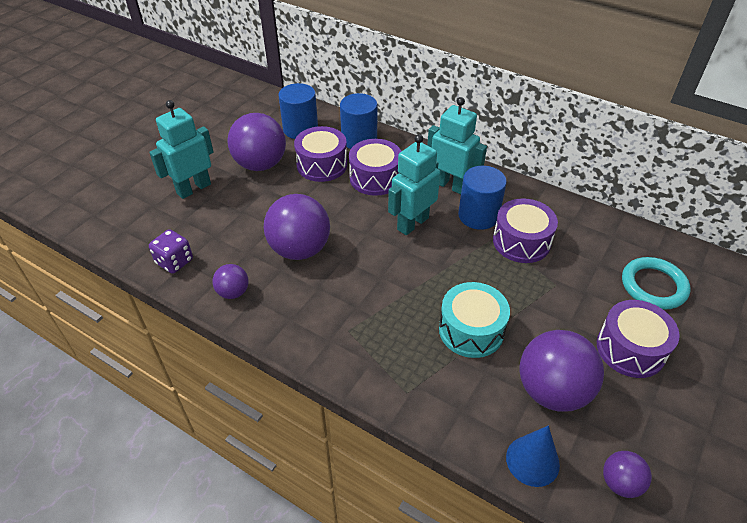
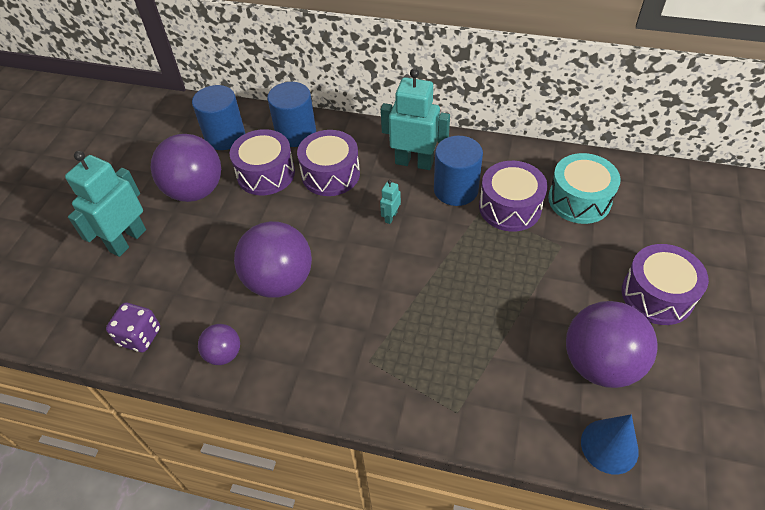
camera: 15 degrees left, 5 degrees up
turquoise robot [388,134,440,235] -> turquoise robot [380,180,401,224], size x0.44
turquoise drum [439,282,510,358] -> turquoise drum moved to [548,153,621,224]
purple ball [603,451,652,498] -> none
turquoise ring [622,257,690,310] -> none

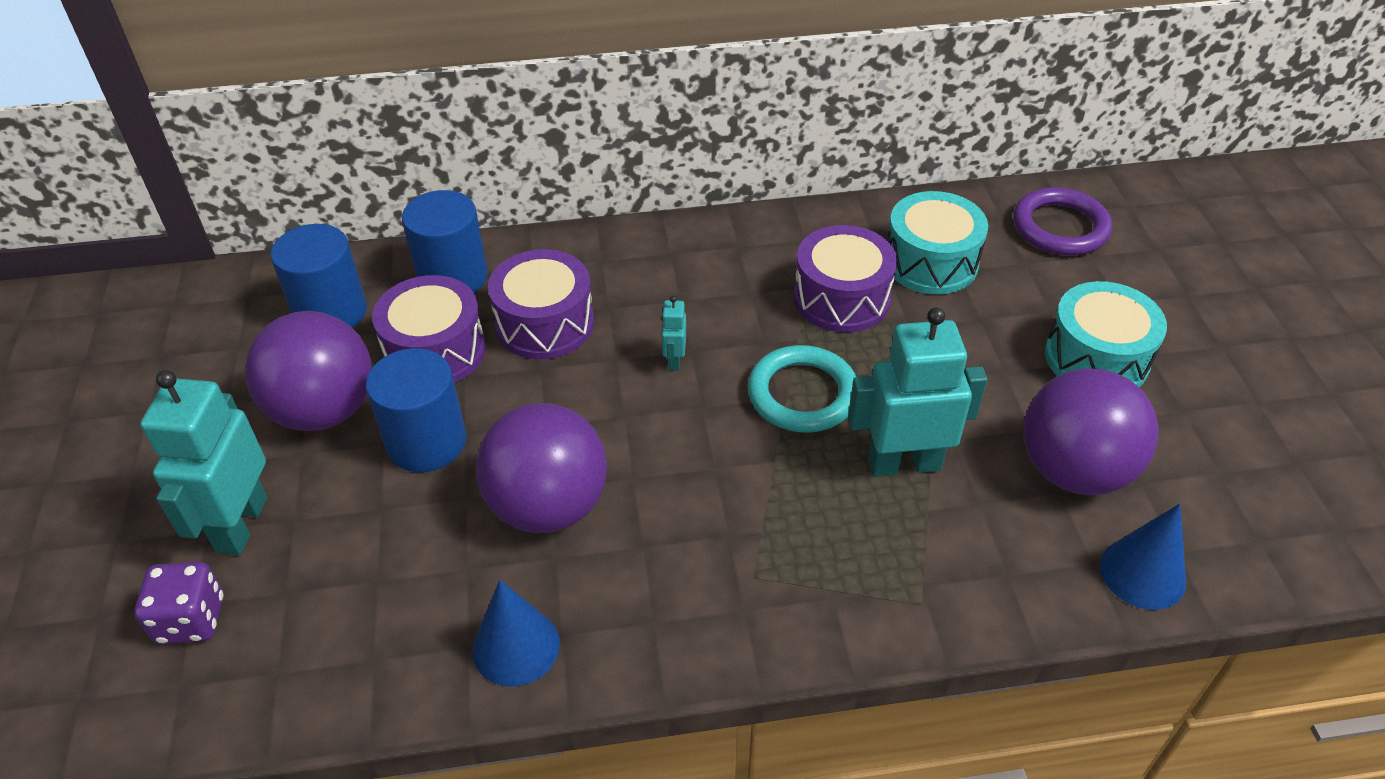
camera: 25 degrees left, 5 degrees down
purple dice [106,303,160,352] -> purple dice moved to [134,562,223,644]
purple ball [198,324,240,365] -> blue cone [473,580,560,687]
turquoise robot [381,68,450,170] -> turquoise robot moved to [848,307,987,477]
blue cylinder [434,136,483,206] -> blue cylinder moved to [366,348,467,472]
purple drum [622,244,709,325] -> turquoise drum [1045,281,1167,387]
none -> turquoise ring [748,345,856,433]
none -> purple ring [1013,187,1112,256]

